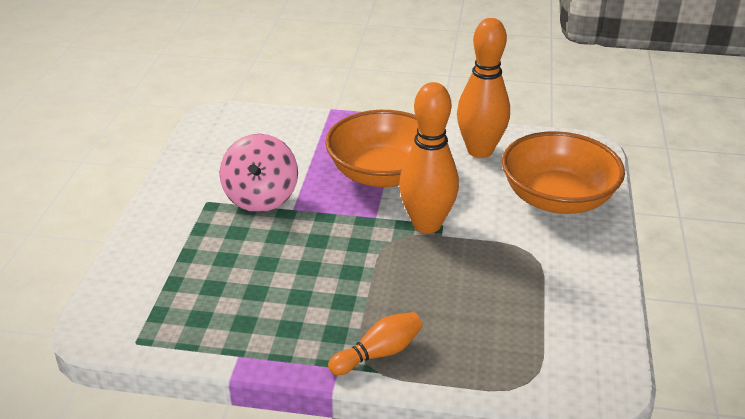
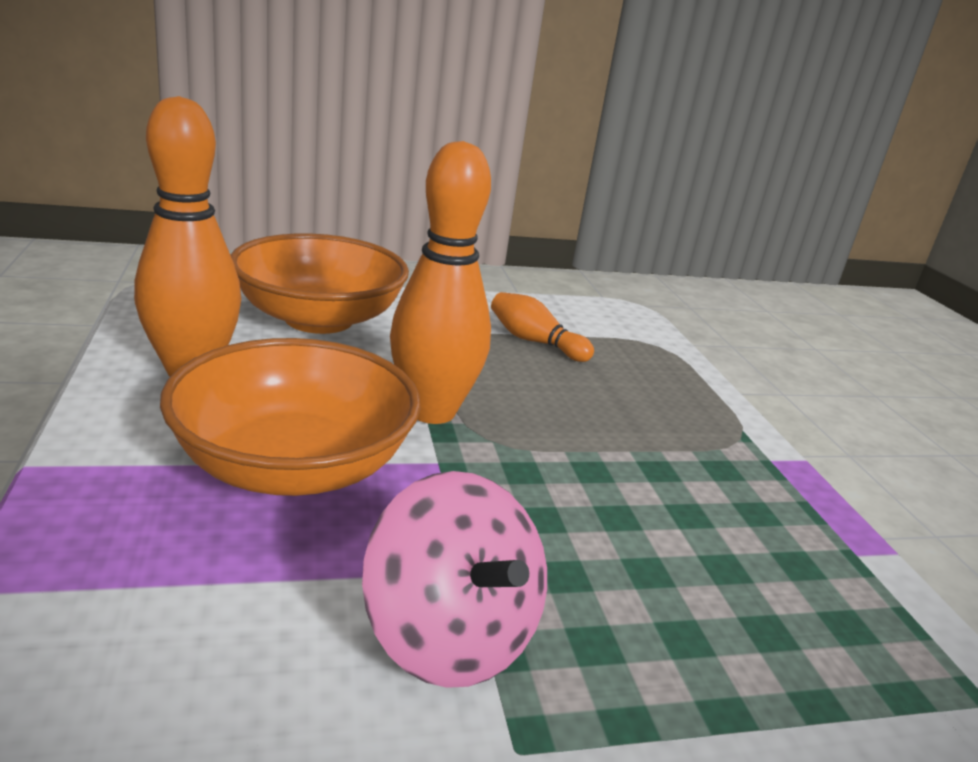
camera: 115 degrees left, 10 degrees down
pink spinning top [220,134,298,212] -> pink spinning top turned 75 degrees clockwise [362,471,547,688]
orange bowling pin [328,312,423,375] -> orange bowling pin moved to [491,292,594,362]

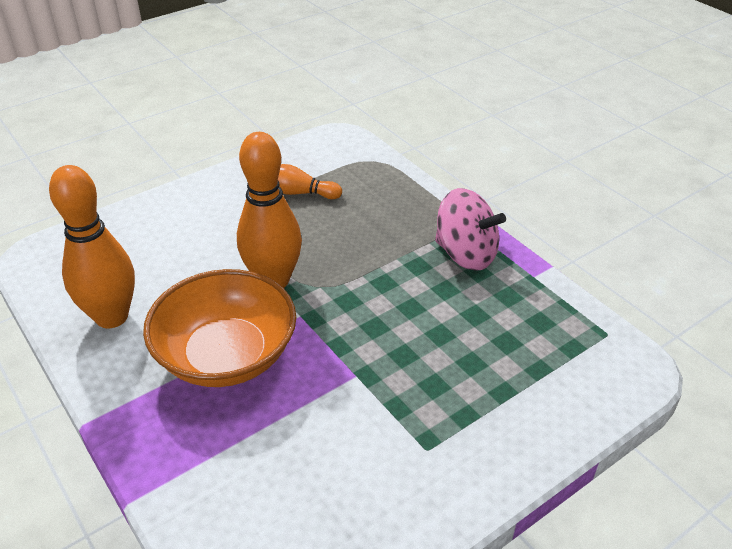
camera: 20 degrees left, 15 degrees up
orange bowl [231,234,409,334] -> none
pink spinning top [362,471,547,688] -> pink spinning top moved to [435,188,506,271]

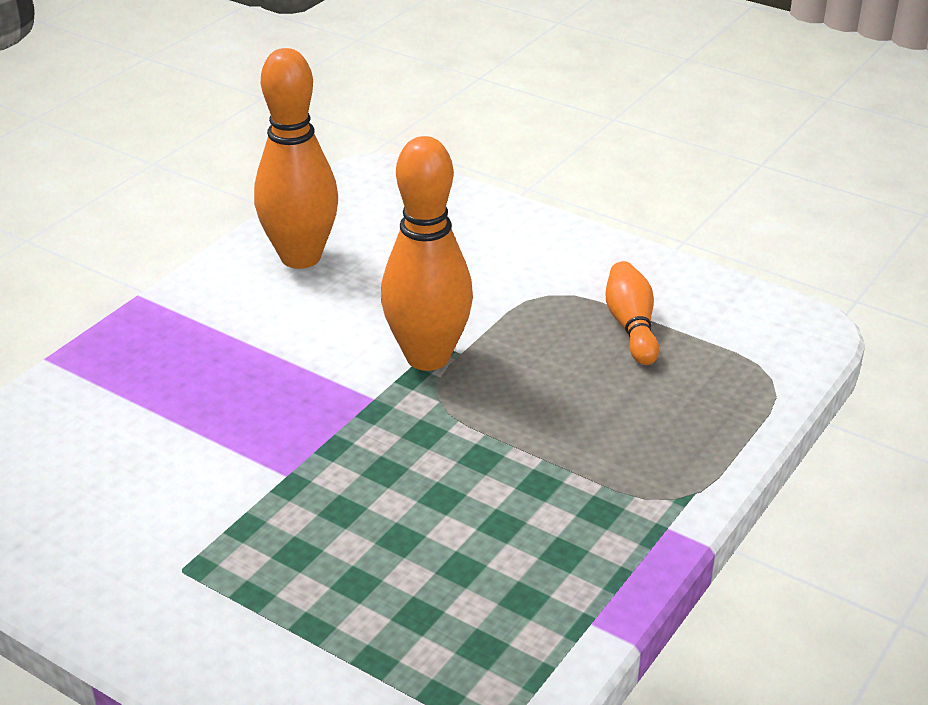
camera: 70 degrees right, 5 degrees down
orange bowl [143,269,296,387] -> none
pink spinning top [435,188,506,271] -> none

